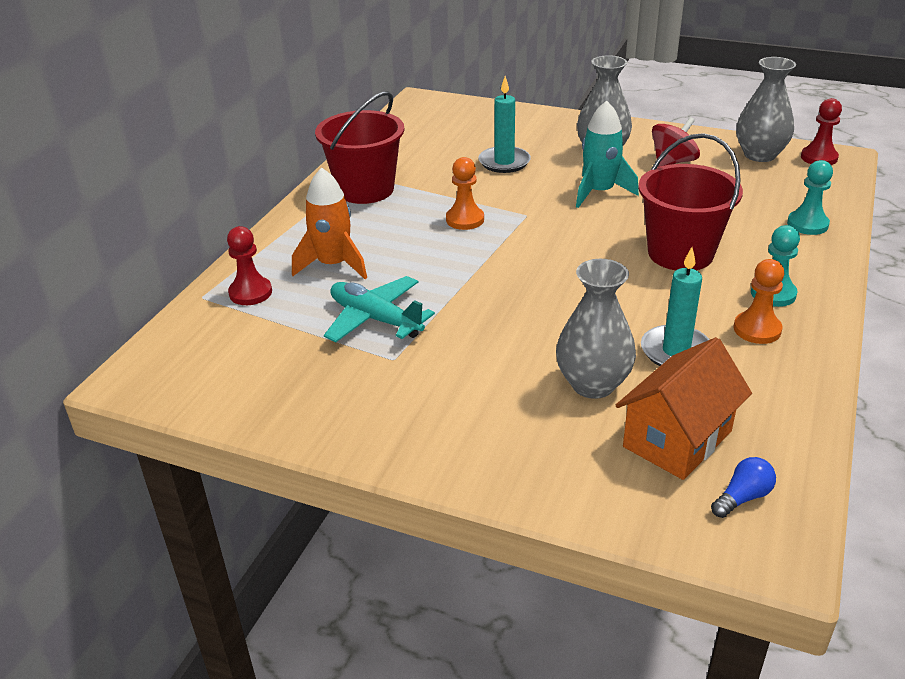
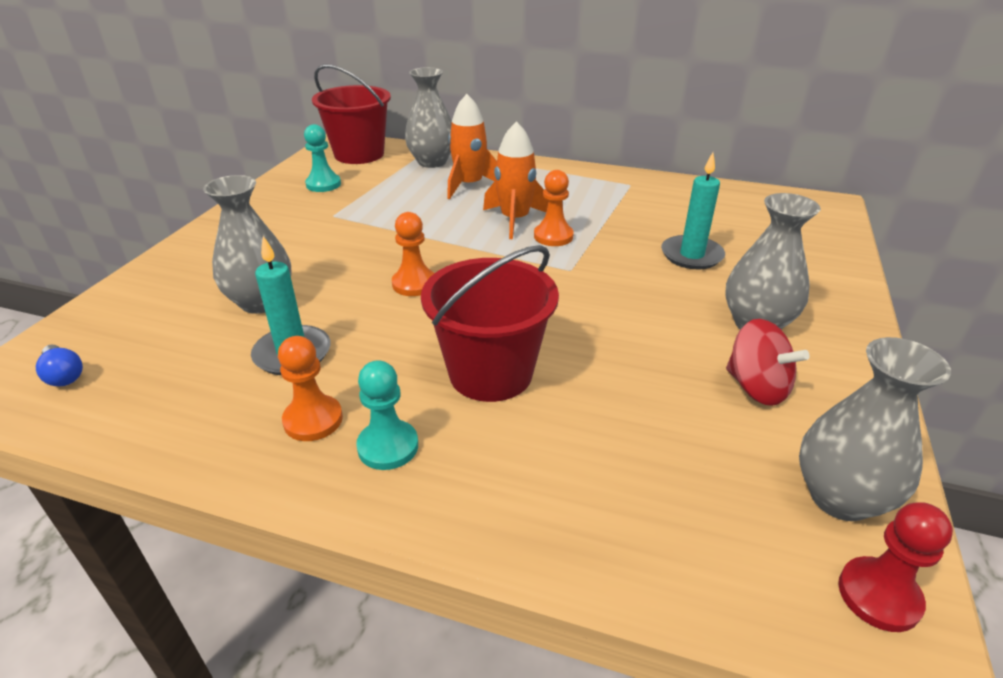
camera: 85 degrees right, 0 degrees up
red pawn [227,226,272,305] -> grey vase [405,67,452,168]
red bucket [315,91,404,204] -> red bucket moved to [312,64,391,164]
turquoise plane [324,276,435,342] -> none
turquoise rocket [576,101,639,208] -> none
orange house [616,337,752,480] -> none
turquoise pawn [787,160,833,235] -> turquoise pawn moved to [304,124,341,192]
none -> orange pawn [392,212,435,296]
none -> orange rocket [483,121,549,239]

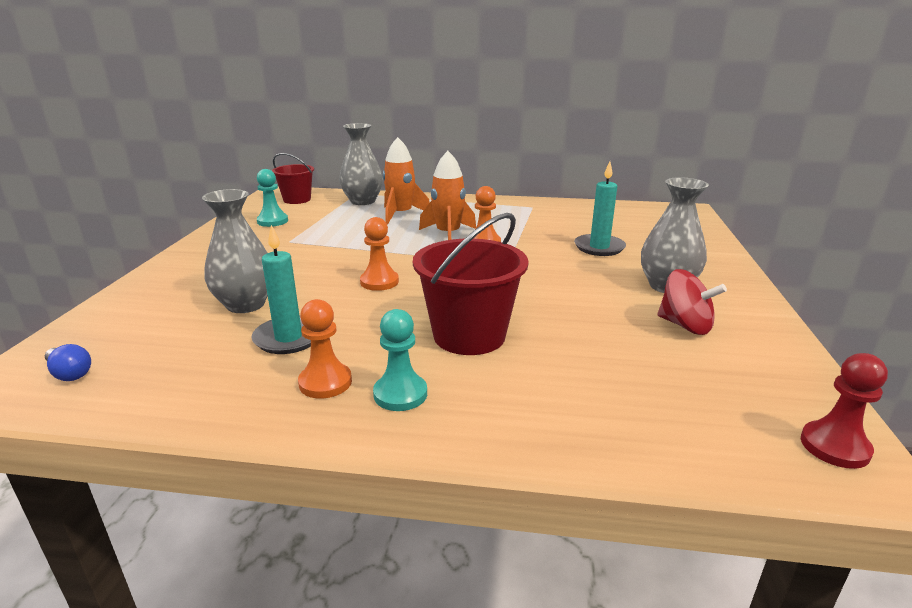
camera: 10 degrees left, 10 degrees down
red bucket [312,64,391,164] -> red bucket [272,153,314,204], size x0.63
grey vase [799,337,951,521] -> none

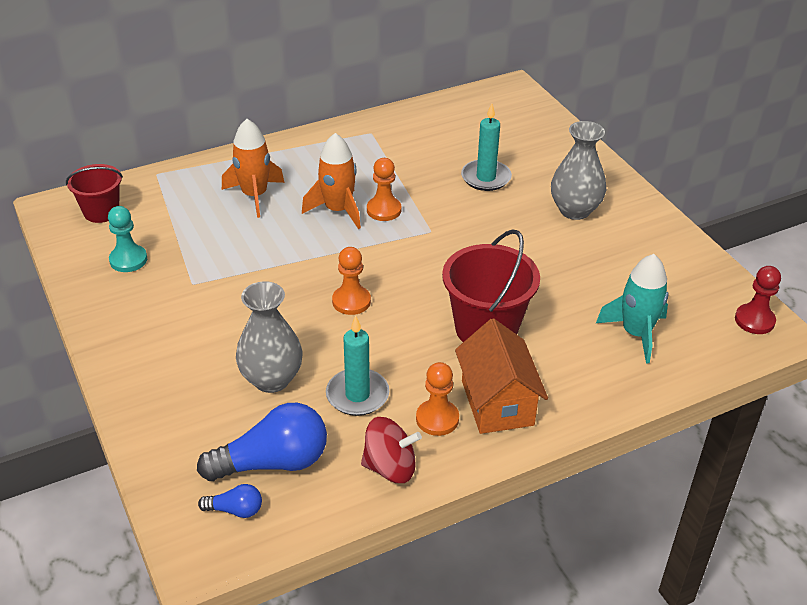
camera: 35 degrees left, 15 degrees up
grey vase [339,123,383,205] -> none
turquoise pawn [373,309,427,411] -> orange house [455,318,548,434]
red spinning top [658,269,727,335] -> red spinning top moved to [361,417,422,483]
none -> blue light bulb [197,403,327,481]
none -> turquoise rocket [596,254,669,364]

